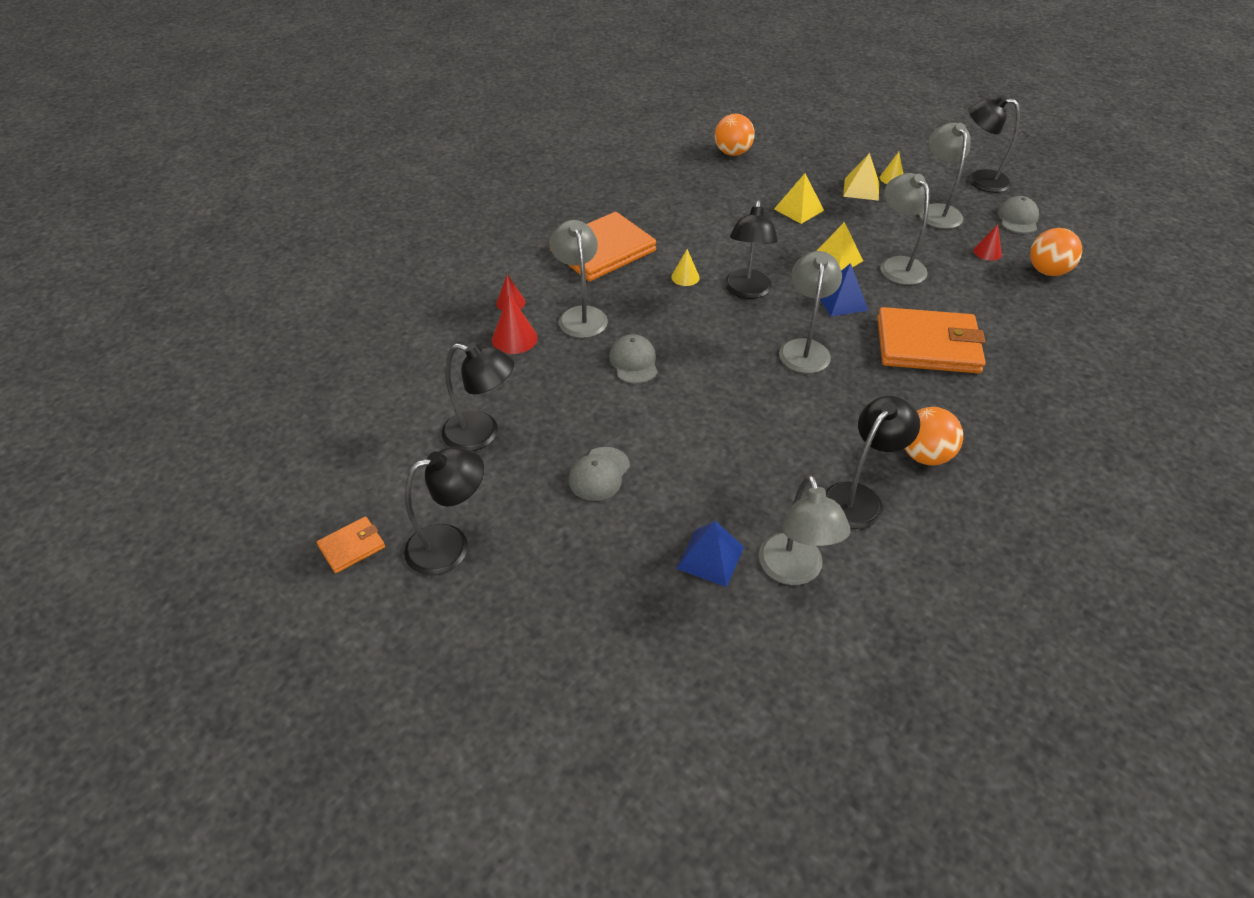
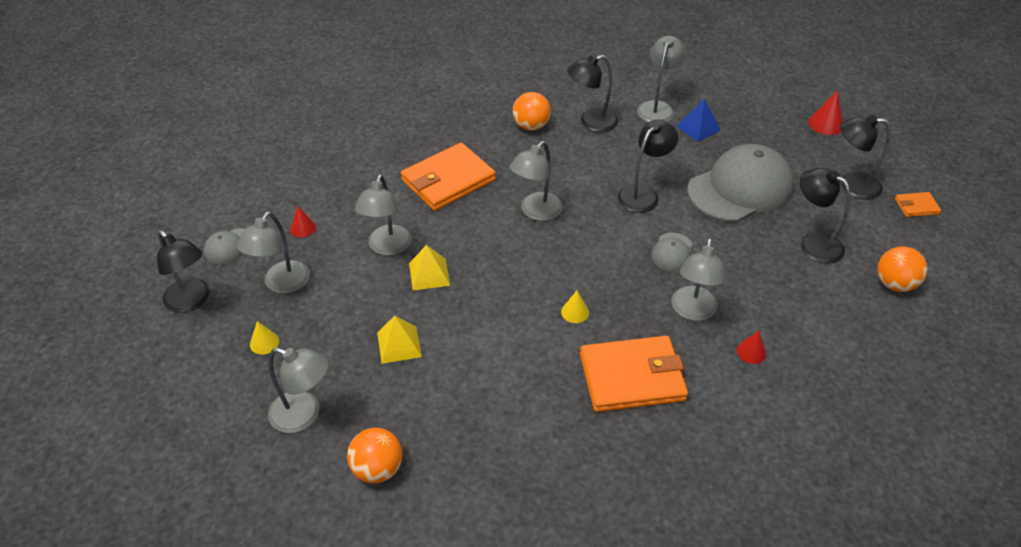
camera: 150 degrees left, 0 degrees up
red cone [492,294,538,354] -> red cone moved to [809,90,843,135]
grey cap [569,447,630,501] -> grey cap [688,144,794,222], size x2.25
black lamp [725,200,778,299] -> black lamp moved to [617,120,678,213]
blue pyramid [820,263,869,316] -> none
yellow pyramid [843,153,879,201] -> none
orange wallet [877,307,986,374] -> orange wallet turned 75 degrees counterclockwise [401,143,496,211]
orange ball [1030,228,1082,276] -> orange ball moved to [878,246,928,292]
none -> grey lamp [268,348,329,433]

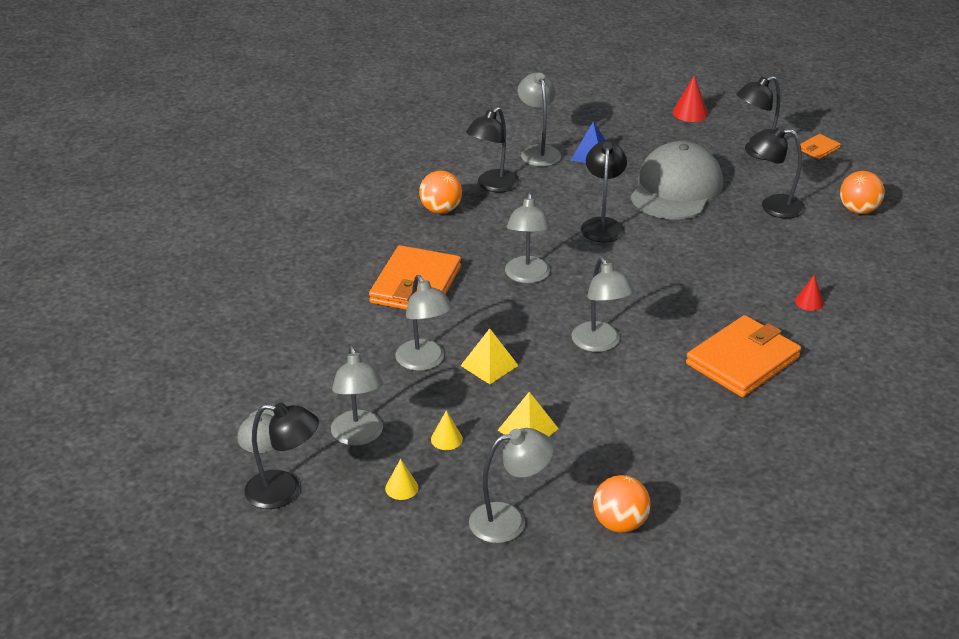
camera: 35 degrees left, 10 degrees down
red cone [290,206,316,238] -> none
yellow cone [561,291,589,323] -> yellow cone moved to [431,411,463,450]
grey cap [651,232,692,272] -> none
grey lamp [672,238,726,321] -> grey lamp moved to [572,257,634,352]

